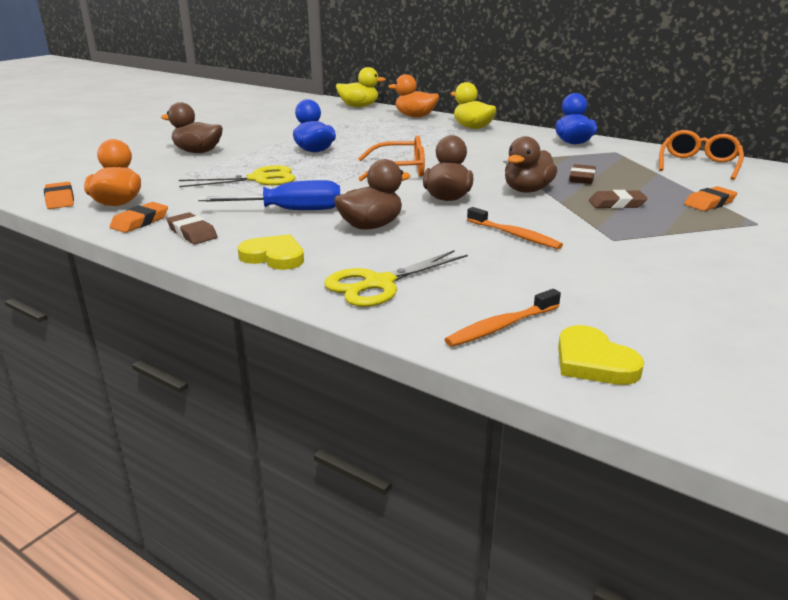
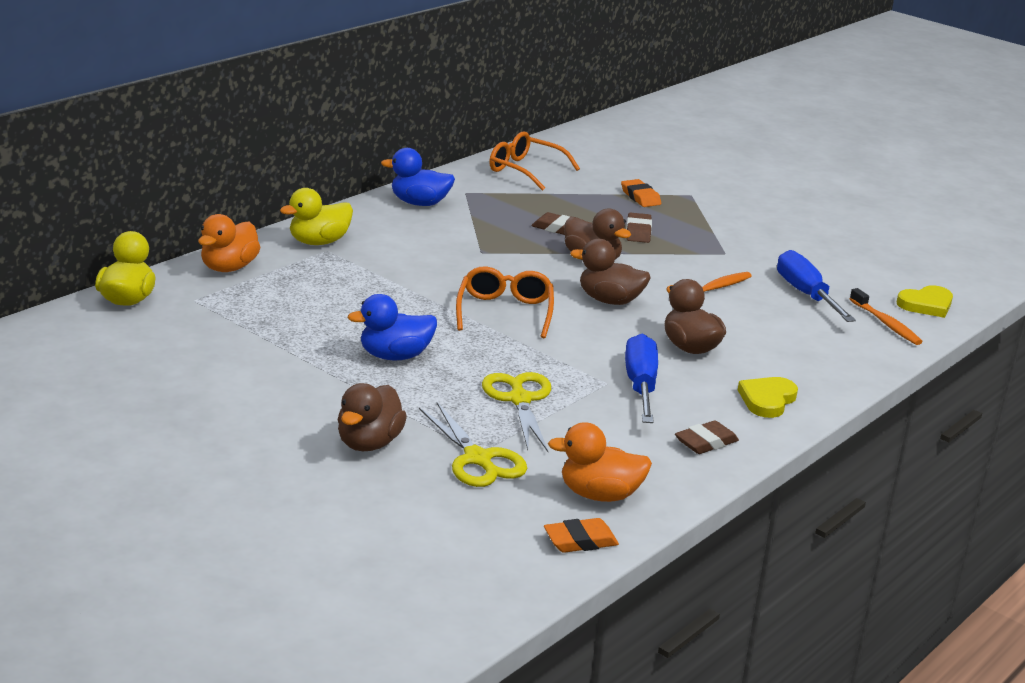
camera: 85 degrees left, 0 degrees up
orange eraser [110,202,168,233] -> none
yellow scissors [324,250,468,307] -> yellow scissors moved to [419,402,527,487]
none -> blue screwdriver [777,250,856,322]

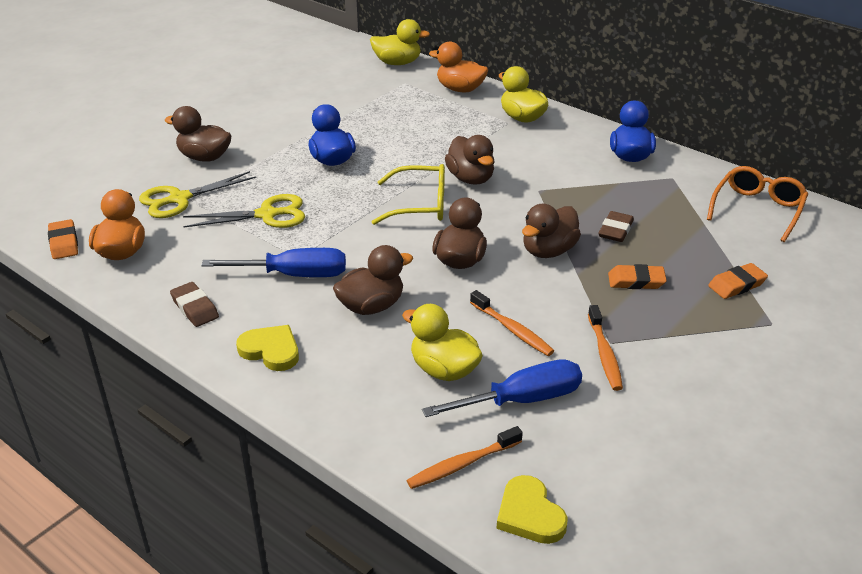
camera: 90 degrees right, 10 degrees up
orange glasses [456,266,554,338] -> yellow glasses [372,164,445,225]
brown eraser [626,212,652,243] -> orange eraser [608,264,667,289]
none -> yellow duck [402,304,483,381]
none -> brown duck [445,135,495,185]
none -> orange toothbrush [588,305,623,391]

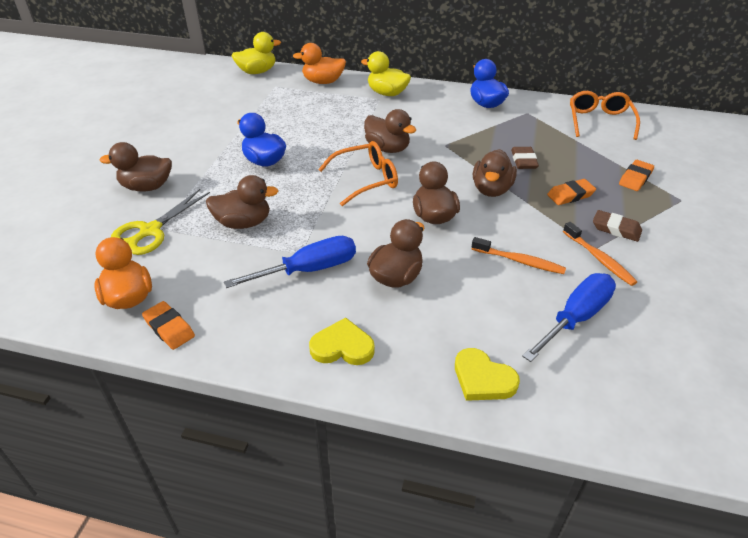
camera: 25 degrees left, 5 degrees up
orange eraser [48,219,78,259] -> orange eraser moved to [142,301,195,350]
brown eraser [170,282,219,327] -> brown eraser moved to [593,210,642,242]
yellow scissors [183,194,305,228] -> brown duck [206,175,278,229]
yellow glasses [372,164,445,225] -> orange glasses [318,141,398,206]
yellow duck [402,304,483,381] -> none
orange toothbrush [407,426,523,489] -> none
yellow heart [497,475,568,544] -> yellow heart moved to [455,348,520,401]

